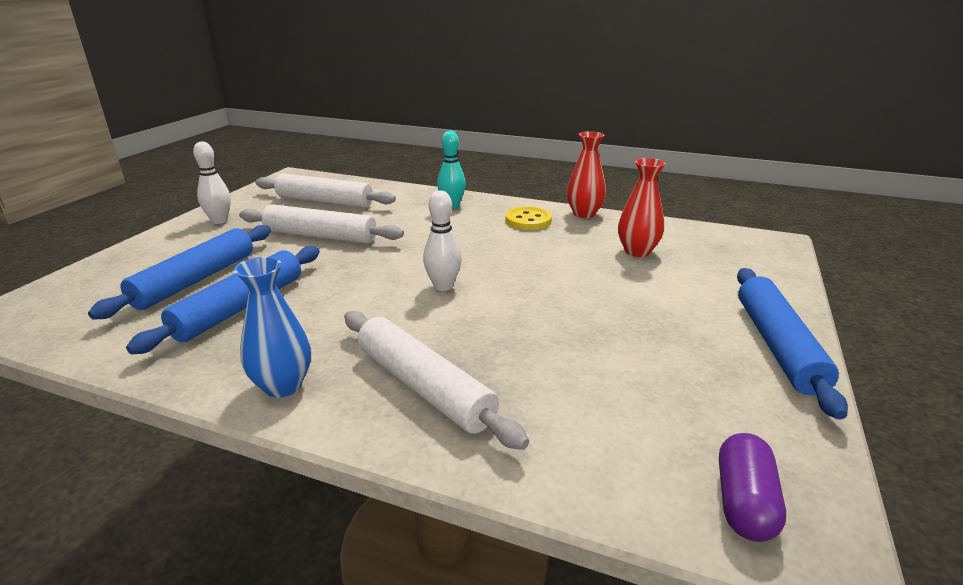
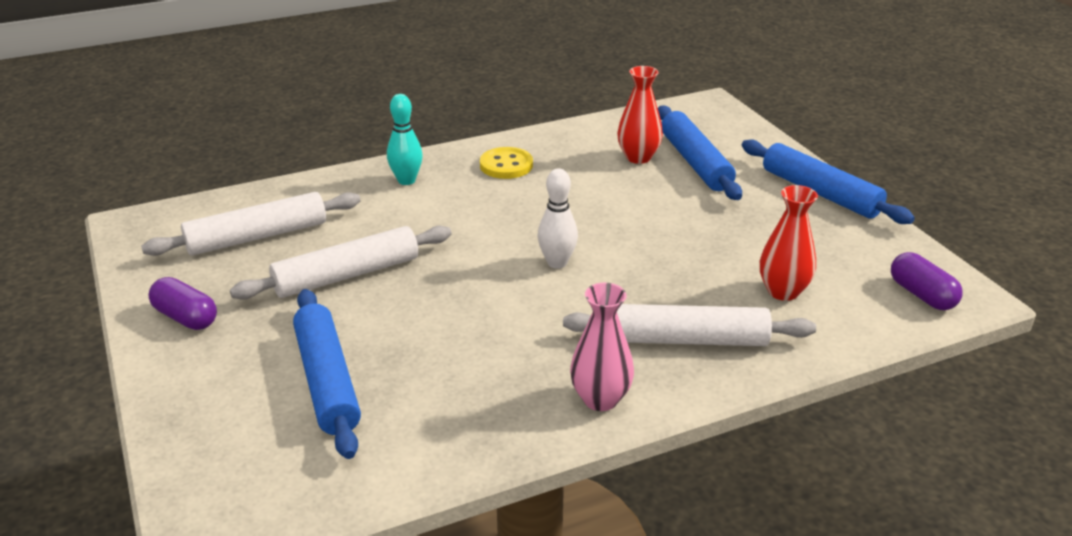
camera: 45 degrees left, 5 degrees up
blue rolling pin [126,246,320,354] -> blue rolling pin moved to [658,106,742,200]
white bowling pin [193,142,231,224] -> purple capsule [149,277,217,330]
blue vase [234,257,311,397] -> pink vase [570,283,634,411]
red vase [567,131,606,218] -> red vase moved to [760,185,818,301]

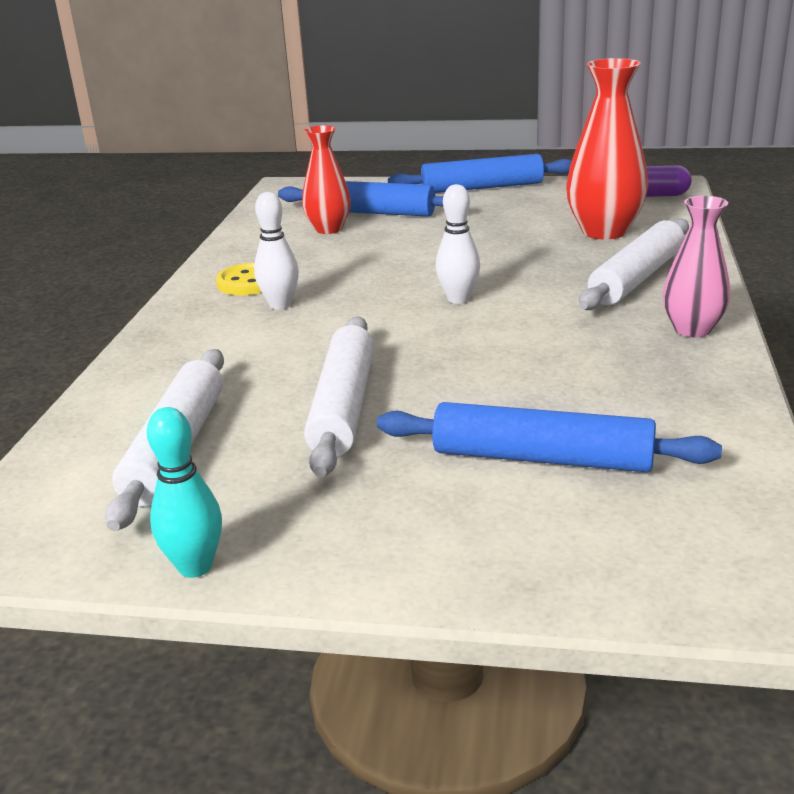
camera: 55 degrees left, 5 degrees down
purple capsule [149,277,217,330] -> none
turquoise bowling pin [387,94,423,185] -> turquoise bowling pin moved to [147,407,222,578]
red vase [760,185,818,301] -> red vase [566,58,648,240], size x1.55
none -> white bowling pin [254,192,299,310]

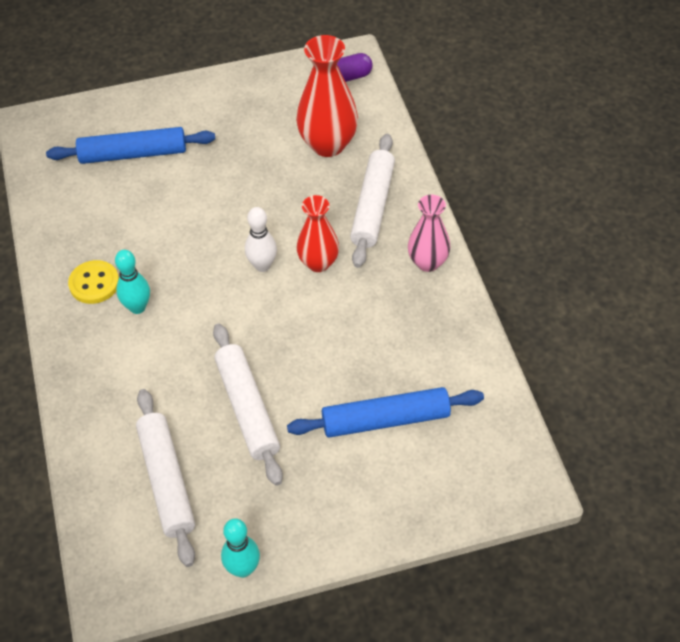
camera: 25 degrees left, 25 degrees up
white bowling pin [254,192,299,310] -> turquoise bowling pin [115,250,150,314]
red vase [302,125,351,234] -> red vase moved to [296,195,339,272]
blue rolling pin [388,154,572,193] -> none

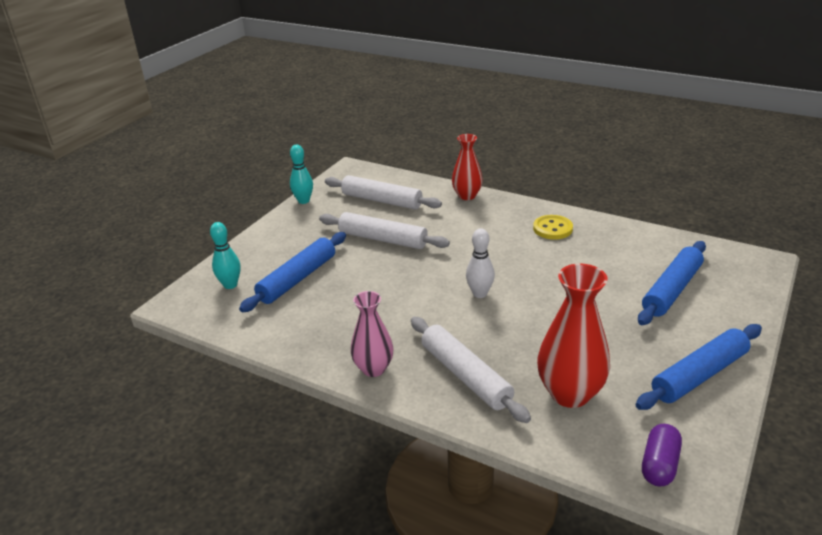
camera: 135 degrees right, 20 degrees down
turquoise bowling pin [115,250,150,314] -> turquoise bowling pin moved to [210,222,241,289]
red vase [296,195,339,272] -> red vase moved to [452,134,483,200]
none -> blue rolling pin [636,324,762,410]

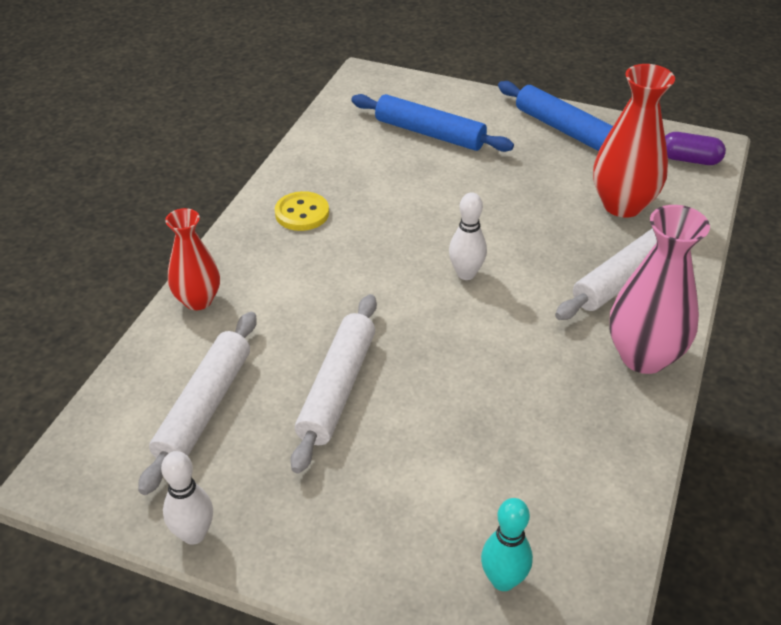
camera: 100 degrees left, 10 degrees up
blue rolling pin [239,232,346,312] -> none
turquoise bowling pin [290,145,313,204] -> white bowling pin [161,451,213,545]
pink vase [351,291,394,377] -> pink vase [609,205,710,374], size x1.55

